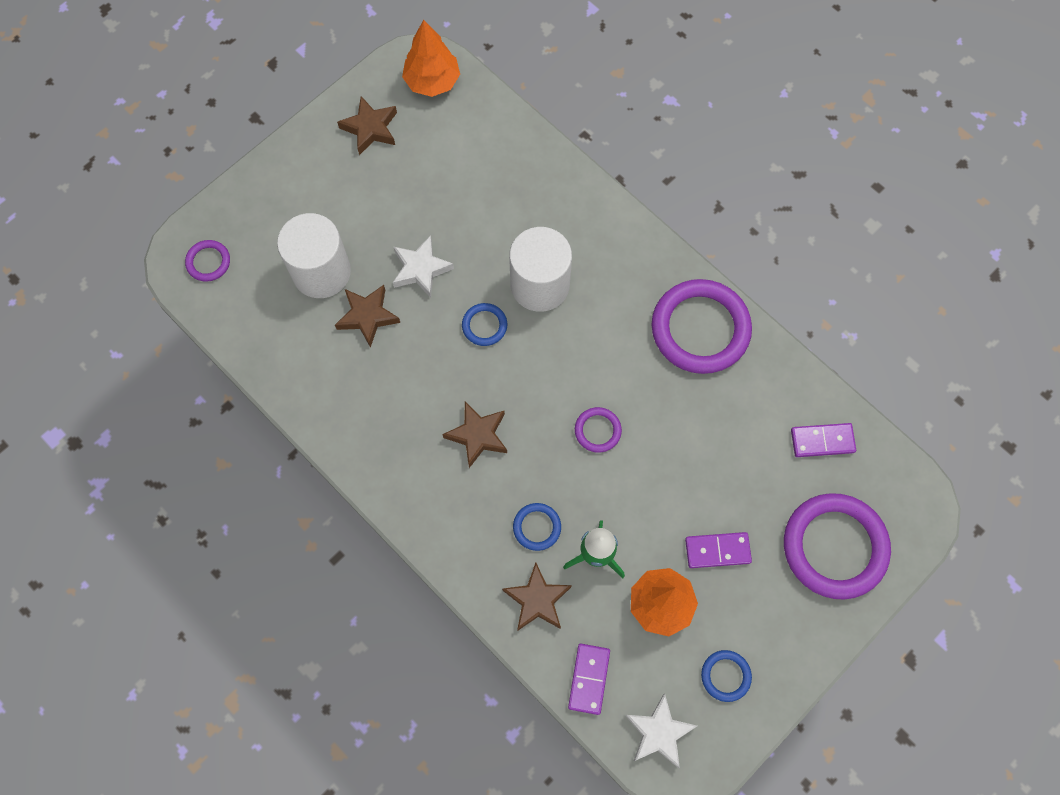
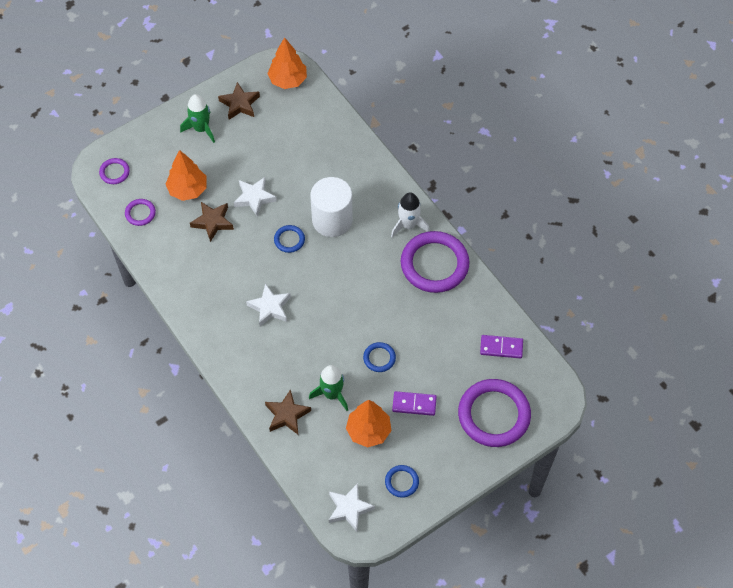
camera: 10 degrees right, 10 degrees down
white cylinder [277,213,351,298] -> orange tree [166,150,207,201]
brown star [443,402,507,468] -> white star [246,283,291,327]
blue ring [513,503,561,551] -> blue ring moved to [363,342,396,372]
purple domino [568,644,610,715] -> none
purple ring [575,407,622,453] -> purple ring moved to [125,199,156,226]
none -> green rocket [180,94,215,143]
none -> white rocket [391,192,430,237]

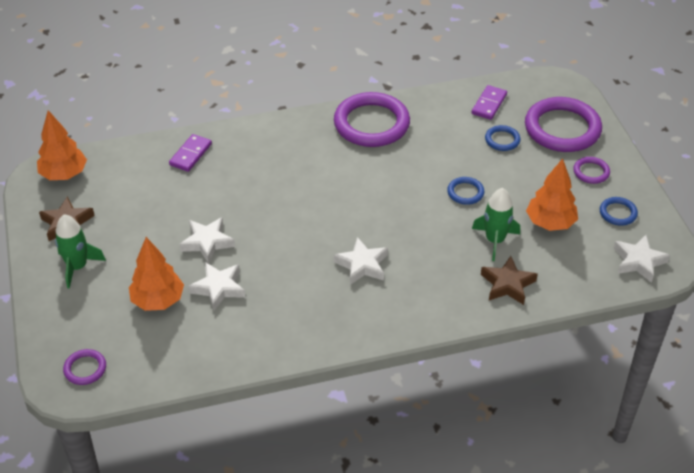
camera: 70 degrees left, 15 degrees down
purple ring [125,199,156,226] -> purple ring moved to [573,157,610,184]
brown star [190,202,234,242] -> white star [188,262,245,311]
blue ring [274,225,305,253] -> blue ring moved to [485,125,521,151]
white cylinder [310,177,353,237] -> none
white rocket [391,192,430,237] -> none
purple domino [392,391,437,416] -> purple domino moved to [169,134,212,172]

